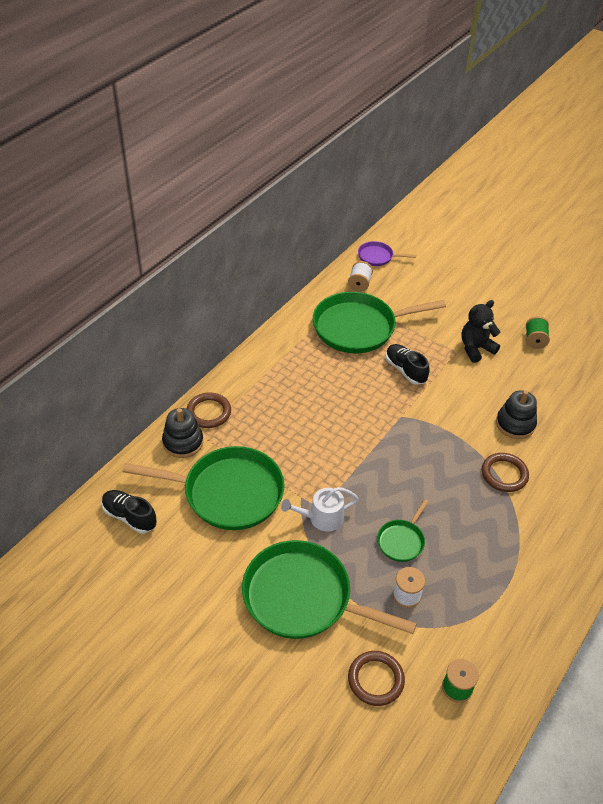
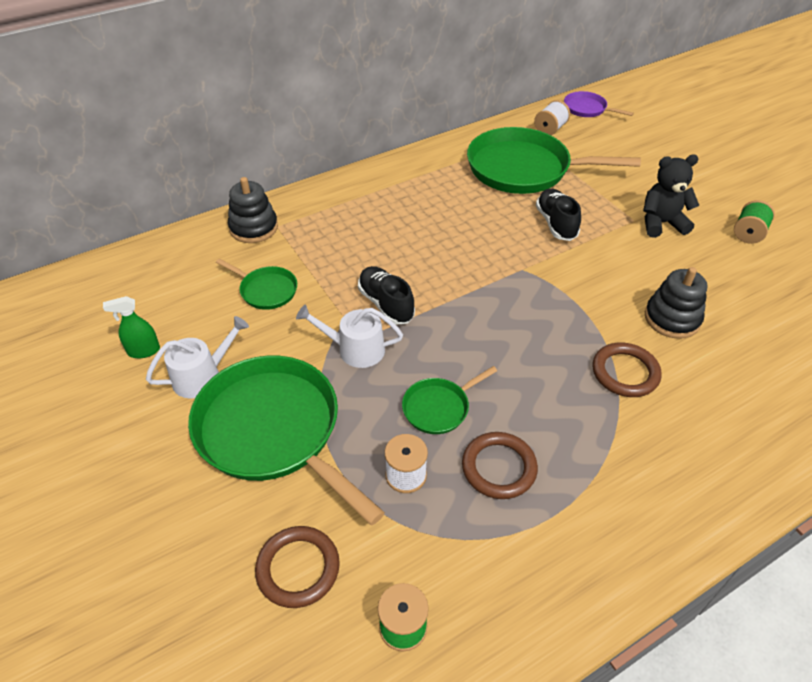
camera: 25 degrees right, 0 degrees up
black shoe [102,490,157,533] -> black shoe moved to [358,266,415,325]
green pan [122,446,285,530] -> green pan [216,259,297,310], size x0.47
brown ring [186,392,231,428] -> brown ring moved to [462,432,538,499]
none -> green spray bottle [103,296,160,358]
none -> white watering can [146,316,249,398]

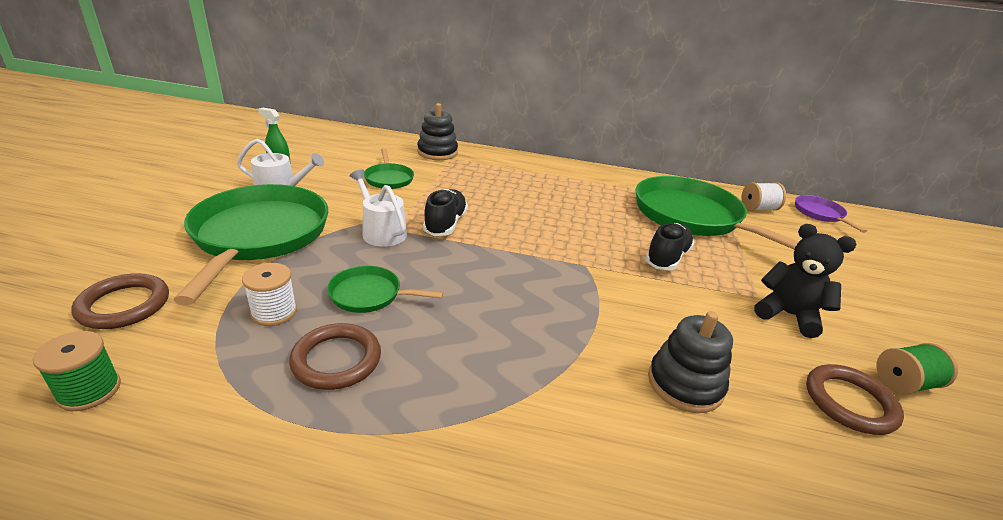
camera: 40 degrees right, 15 degrees down
brown ring [592,343,662,397] -> brown ring moved to [806,364,904,435]

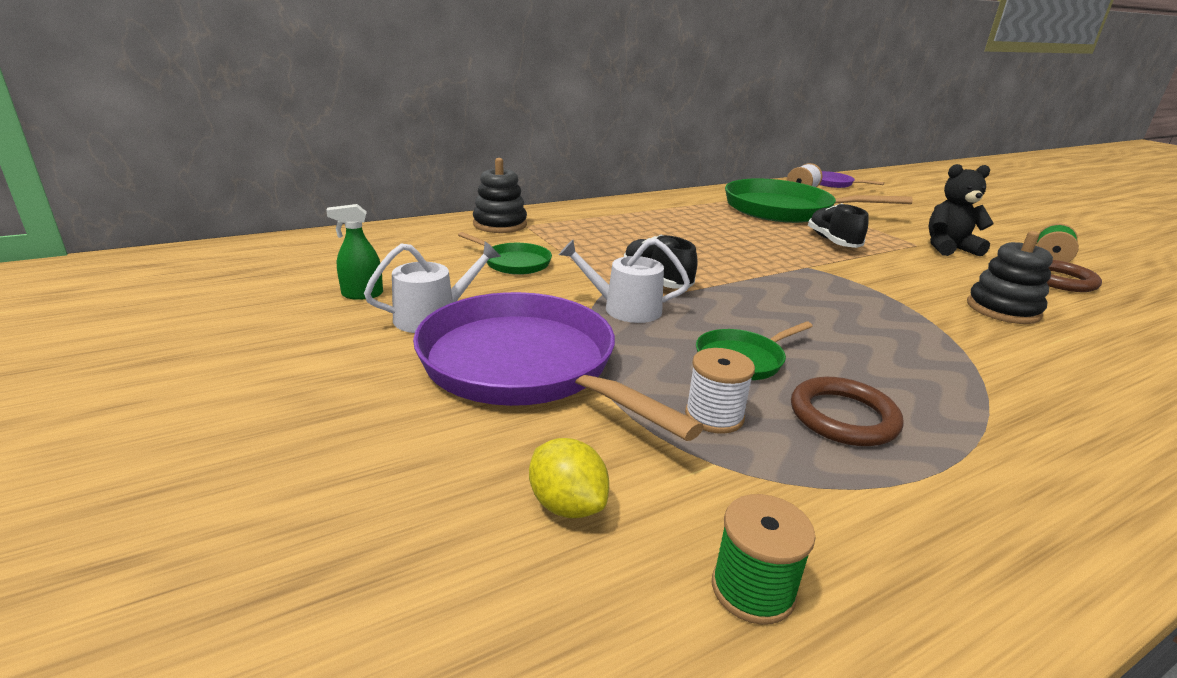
camera: 40 degrees left, 5 degrees down
brown ring [72,273,169,329] -> yellow lemon [529,438,609,518]
green pan [174,184,328,305] -> purple pan [413,292,704,441]

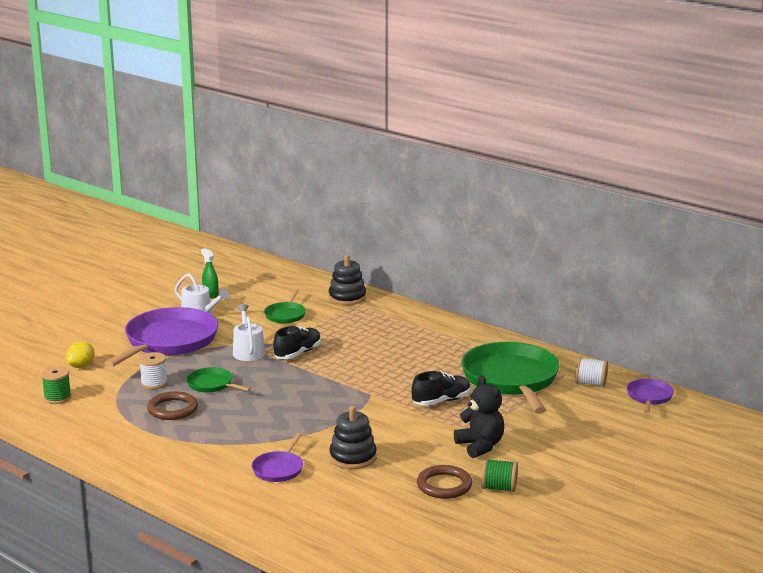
camera: 70 degrees right, 5 degrees down
none -> purple pan [252,433,303,482]

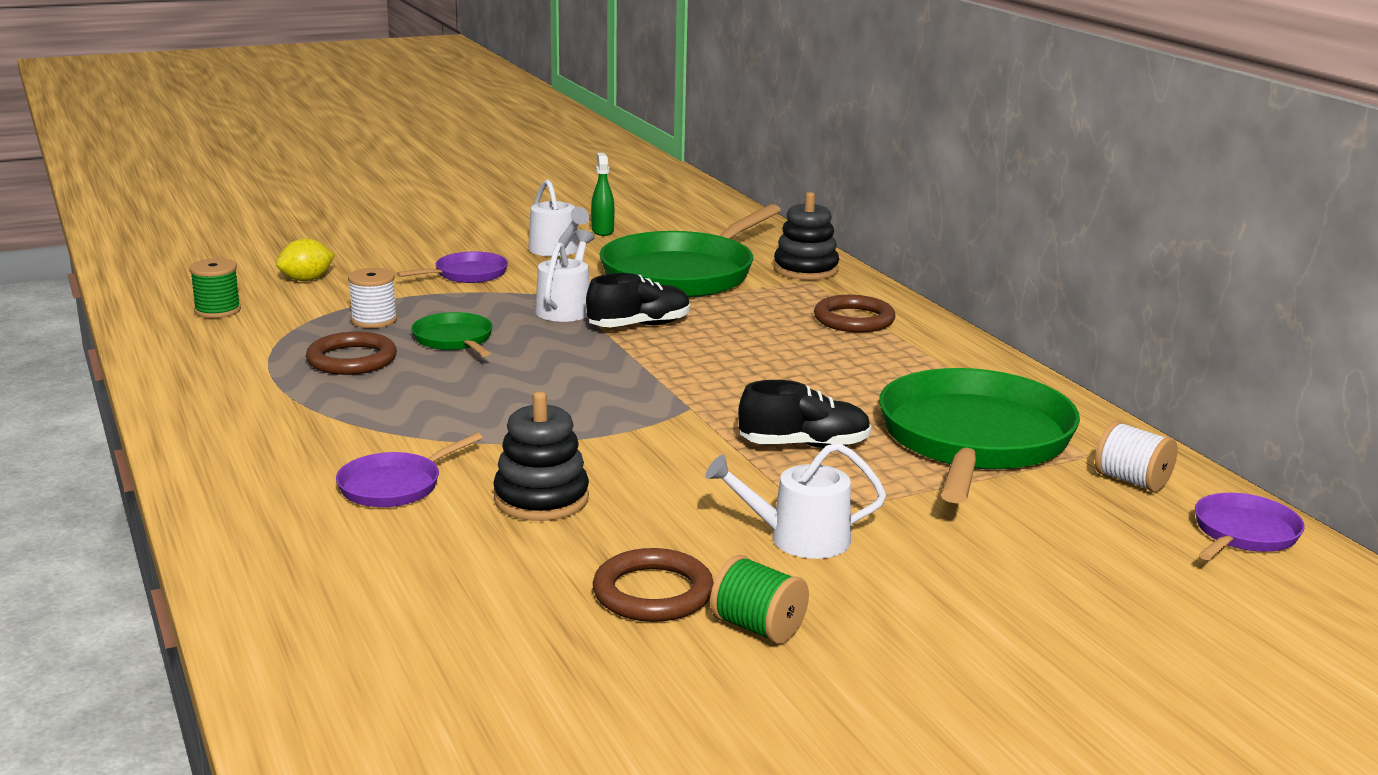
camera: 25 degrees right, 0 degrees up
purple pan [104,307,218,367] -> purple pan [396,251,508,283], size x0.47
green pan [264,289,306,324] -> green pan [599,204,781,298], size x2.14
black teddy bear [454,376,504,458] -> white watering can [705,442,886,559]
none -> brown ring [814,295,895,332]

